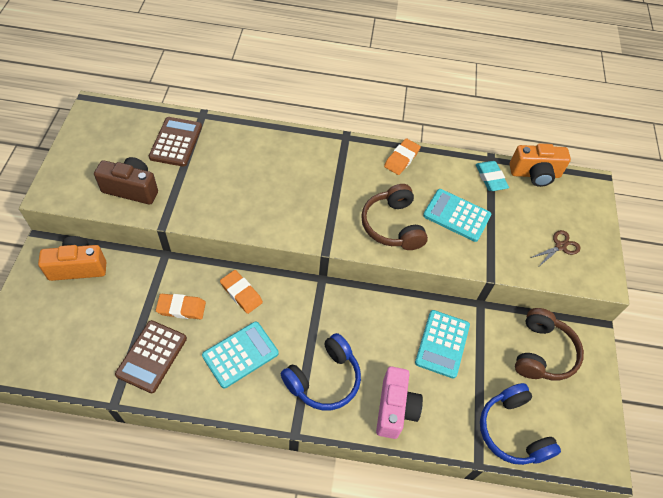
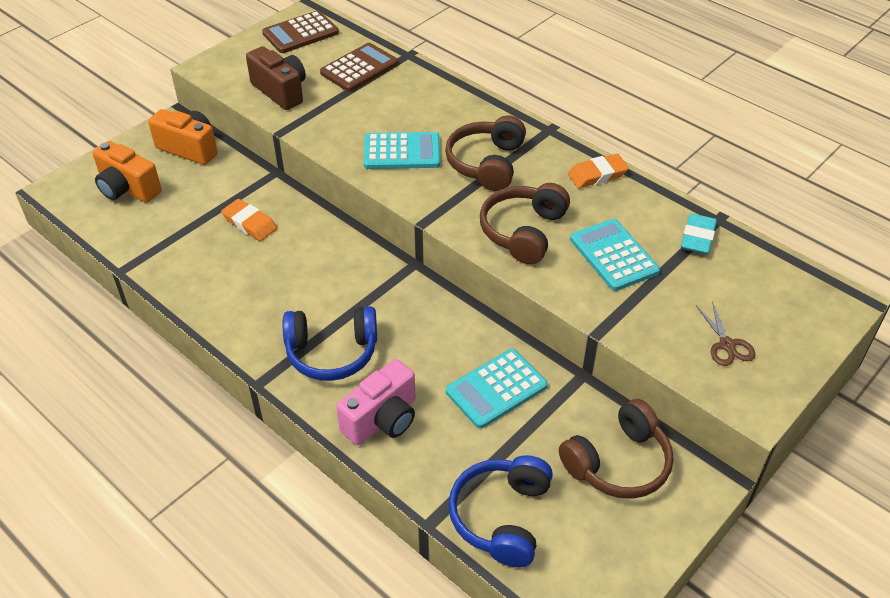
camera: 40 degrees right, 10 degrees down
brown calculator [115,320,187,393] -> brown calculator moved to [262,10,339,53]
turquoise calculator [202,322,278,389] -> turquoise calculator moved to [364,132,440,169]
orange eraser [220,270,263,314] -> none
orange camera [510,143,571,187] -> orange camera moved to [93,141,162,203]
brown scissors [530,230,581,266] -> brown scissors turned 75 degrees clockwise [696,301,755,366]
none -> brown headphones [445,116,526,191]

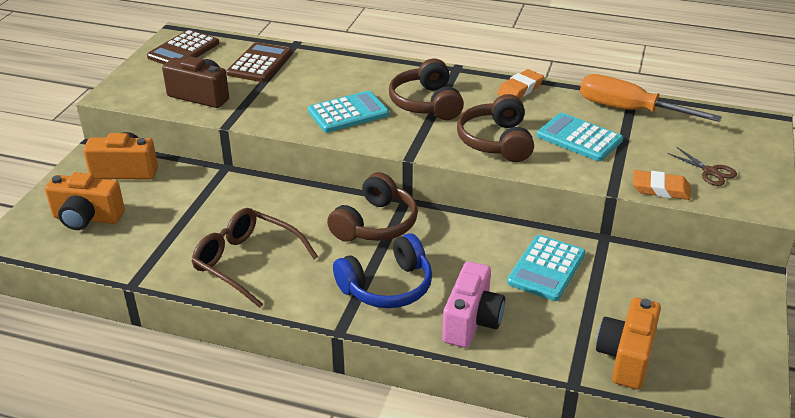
camera: 25 degrees left, 10 degrees down
orange eraser [221,199,277,241] -> orange eraser moved to [633,170,691,200]
blue headphones [448,455,553,567] -> orange camera [596,297,661,389]
brown headphones [559,399,673,499] -> brown headphones moved to [327,172,418,242]
turquoise eraser [681,213,717,254] -> orange screwdriver [580,74,722,122]
none -> brown glasses [192,208,318,308]

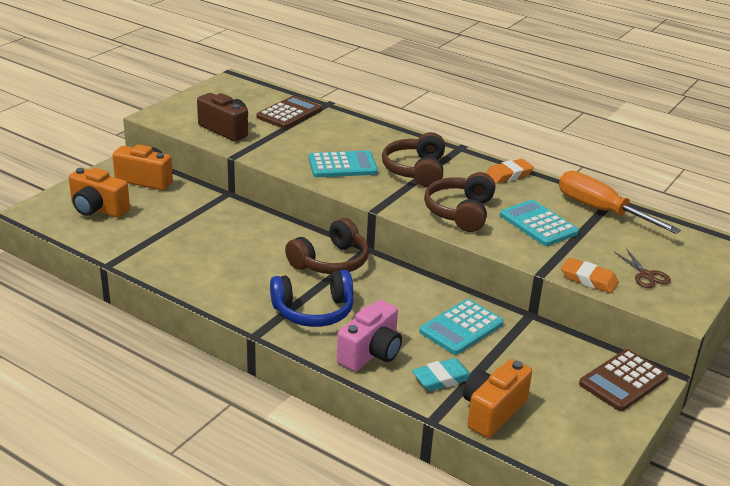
camera: 15 degrees right, 5 degrees down
brown calculator [147,30,219,64] -> brown calculator moved to [579,349,668,411]
brown glasses [192,208,318,308] -> none
none -> turquoise eraser [412,358,470,391]

